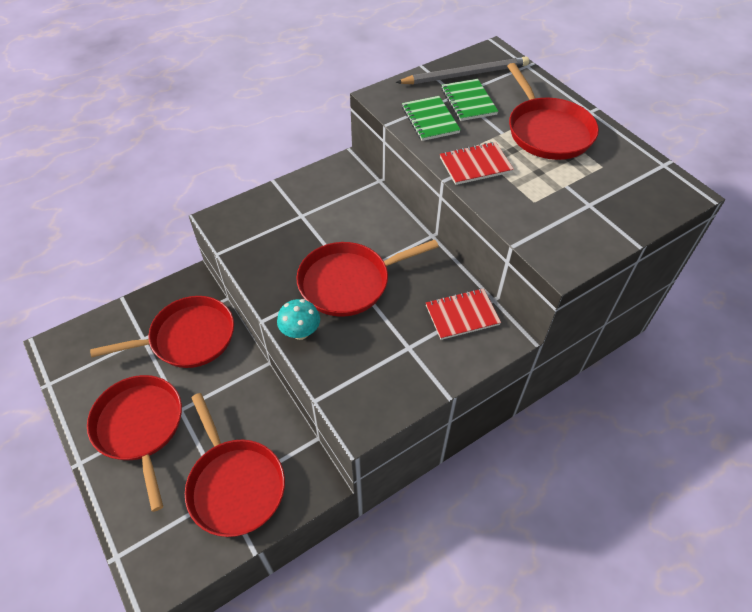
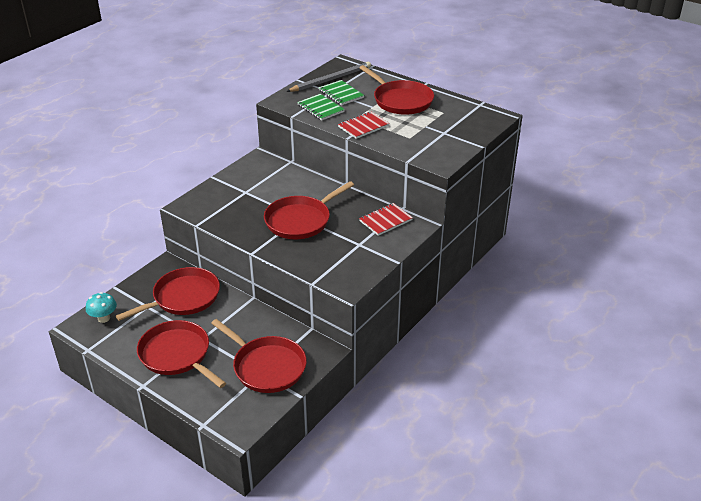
camera: 20 degrees left, 15 degrees down
turquoise mushroom [277,299,320,340] -> turquoise mushroom moved to [86,292,117,323]

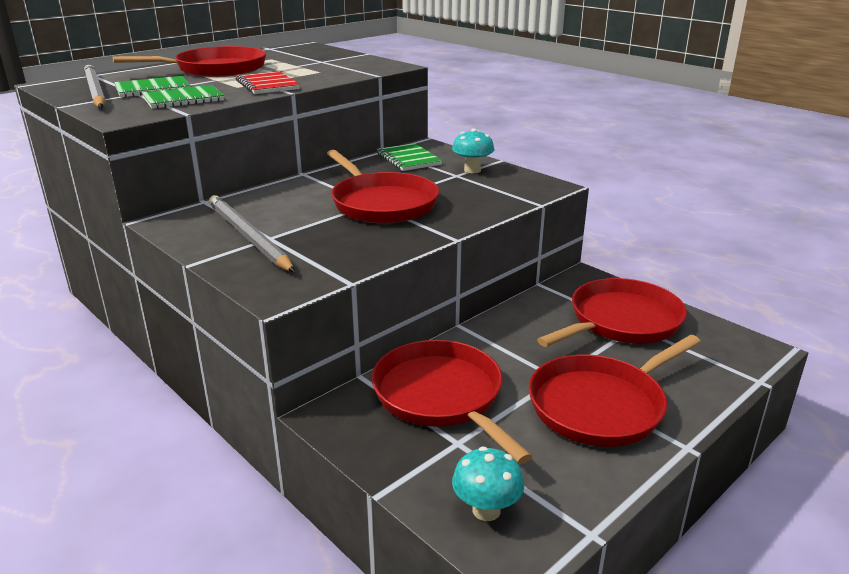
camera: 80 degrees left, 10 degrees down
red notebook [359,203,413,236] -> green notebook [377,143,443,171]
none -> grey pencil [209,195,295,272]
none -> turquoise mushroom [452,129,494,173]

